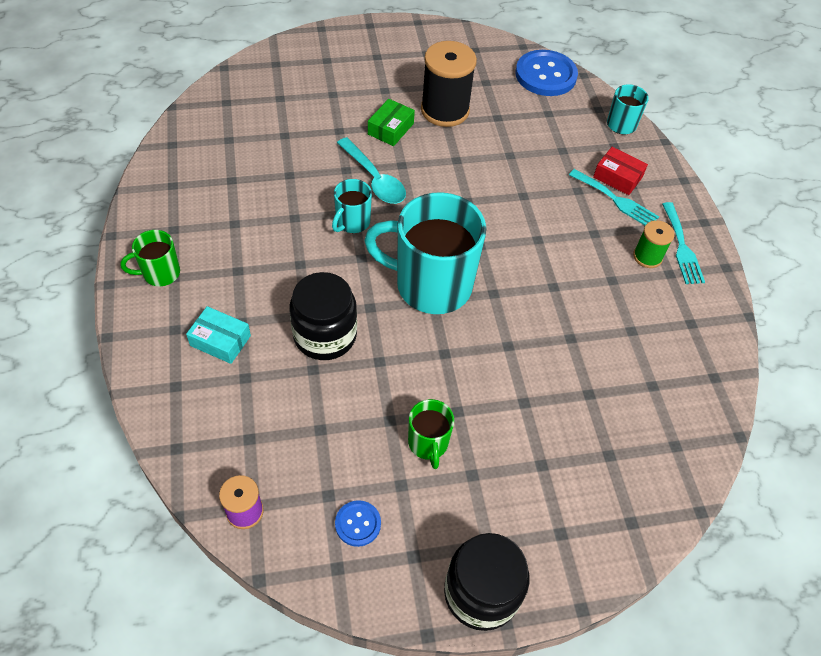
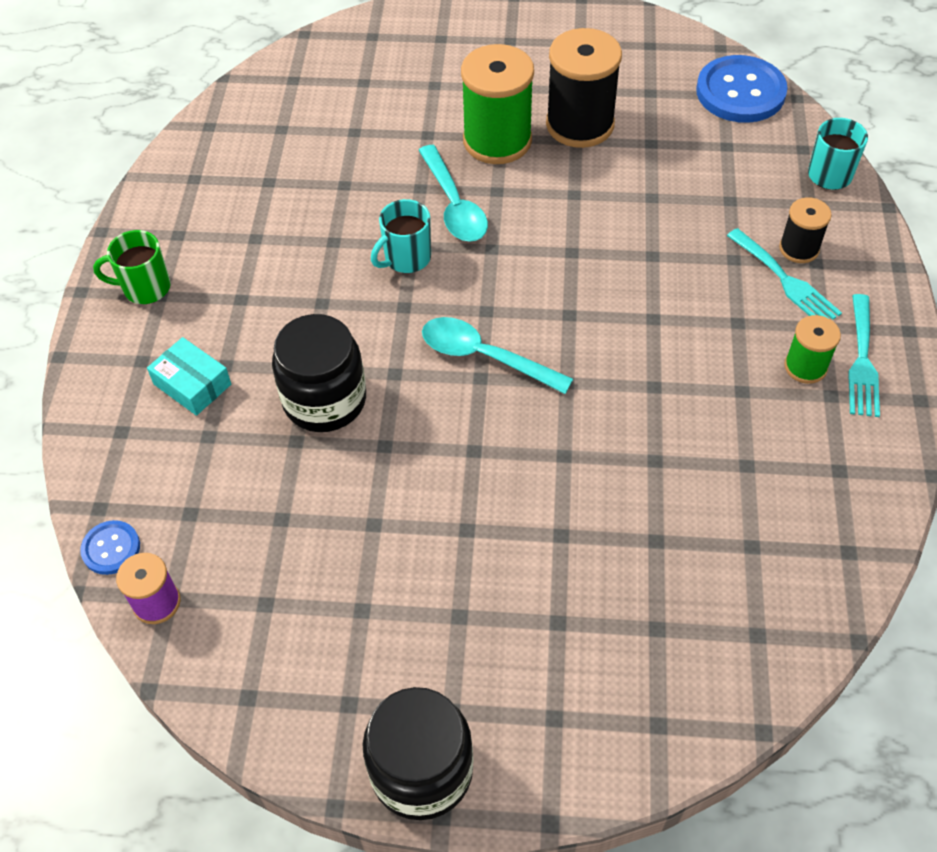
camera: 20 degrees right, 0 degrees up
blue button [335,500,381,547] -> blue button moved to [80,520,140,575]
turquoise mug [364,192,486,314] -> turquoise spoon [422,317,573,394]
green box [368,99,415,146] -> green spool [461,44,534,164]
green mug [408,399,454,469] -> none
red box [593,147,648,195] -> black spool [779,197,832,263]

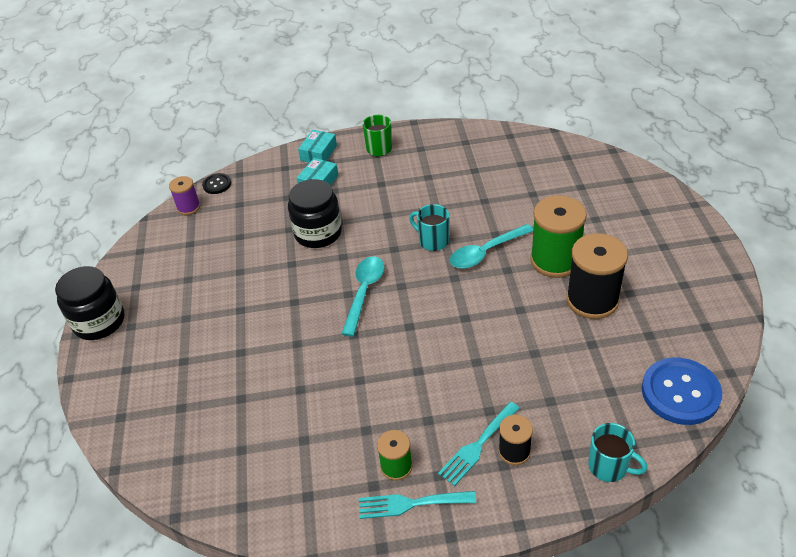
camera: 80 degrees right, 10 degrees down
blue button [80,520,140,575] -> black button [202,173,231,194]
none -> turquoise box [298,130,337,163]

